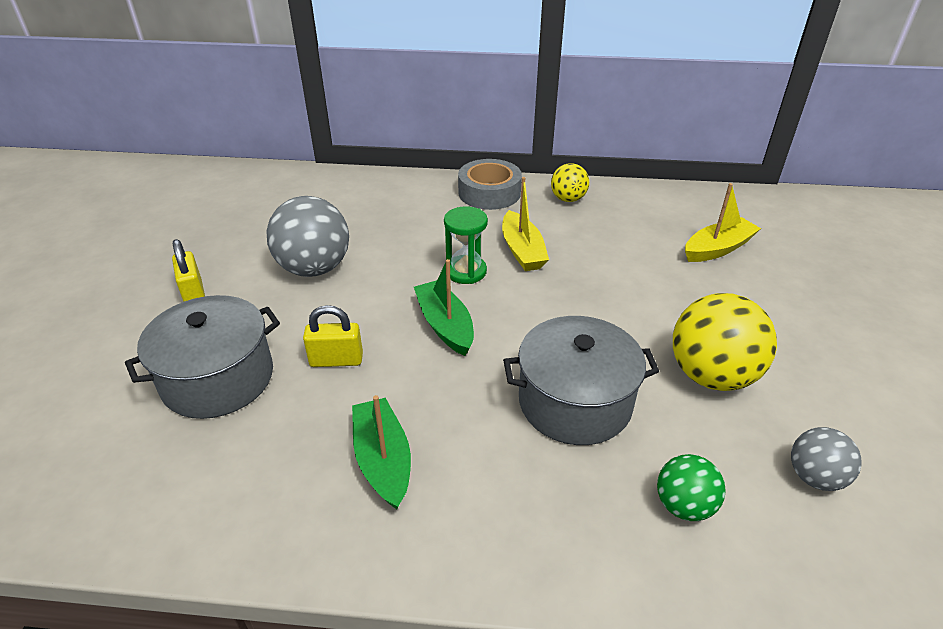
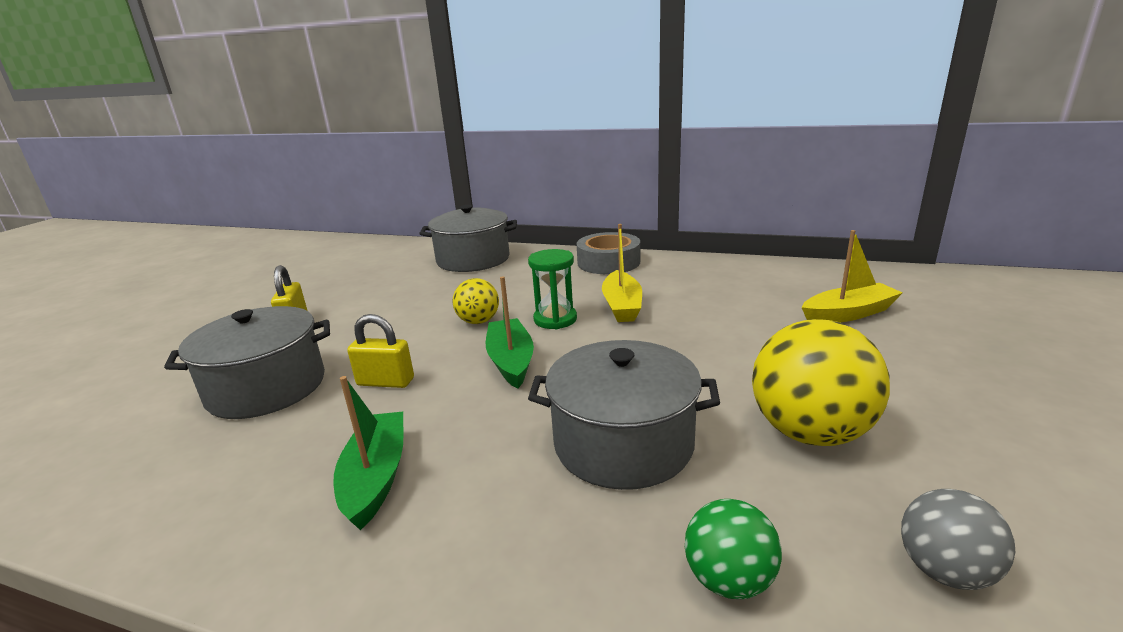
camera: 15 degrees right, 15 degrees down
grey ball [266,196,349,277] -> none
yellow ball [551,163,589,202] -> yellow ball moved to [453,278,499,324]
none -> grey pot [419,205,517,272]

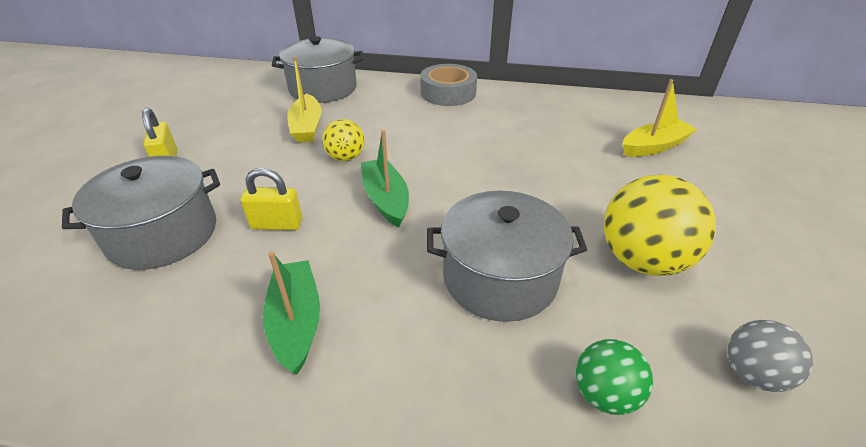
camera: 10 degrees left, 15 degrees up
green hourglass [528,249,577,329] -> none
yellow boat [602,224,642,322] -> yellow boat moved to [287,56,322,143]

